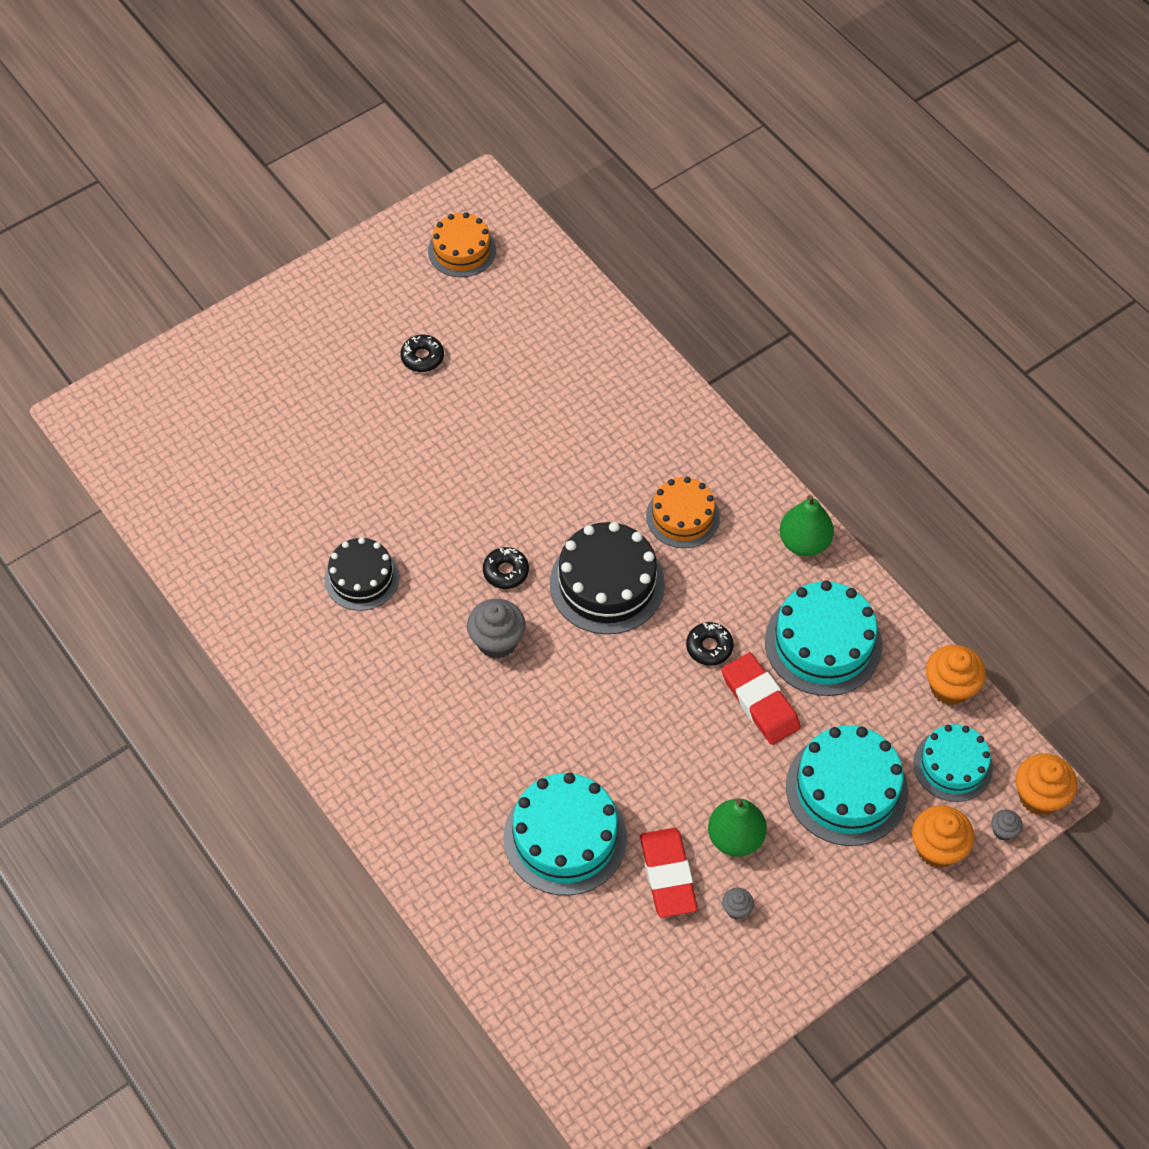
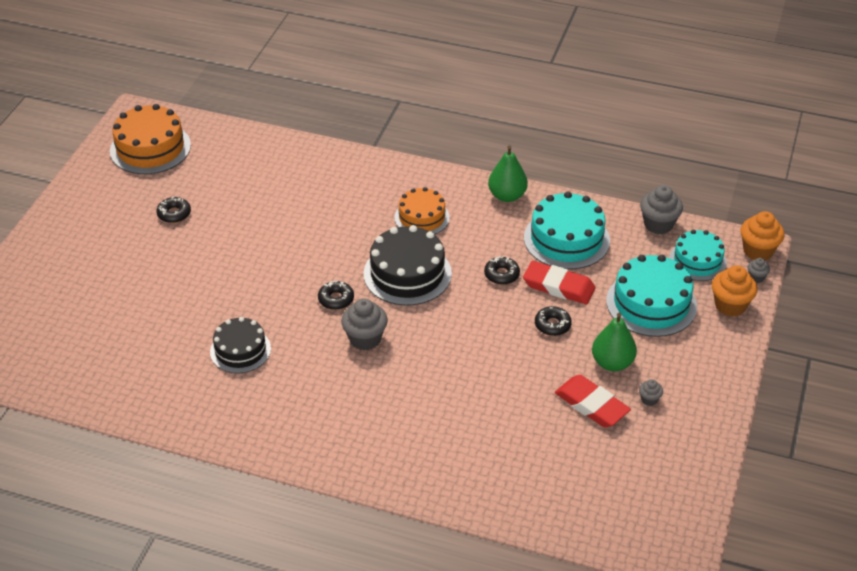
camera: 35 degrees left, 15 degrees down
orange cake [428,212,496,277] -> orange cake [110,104,191,174], size x1.53
turquoise cake [504,773,627,896] -> none
orange cupcake [926,645,986,705] -> grey cupcake [640,185,683,234]
none -> black donut [535,306,572,336]

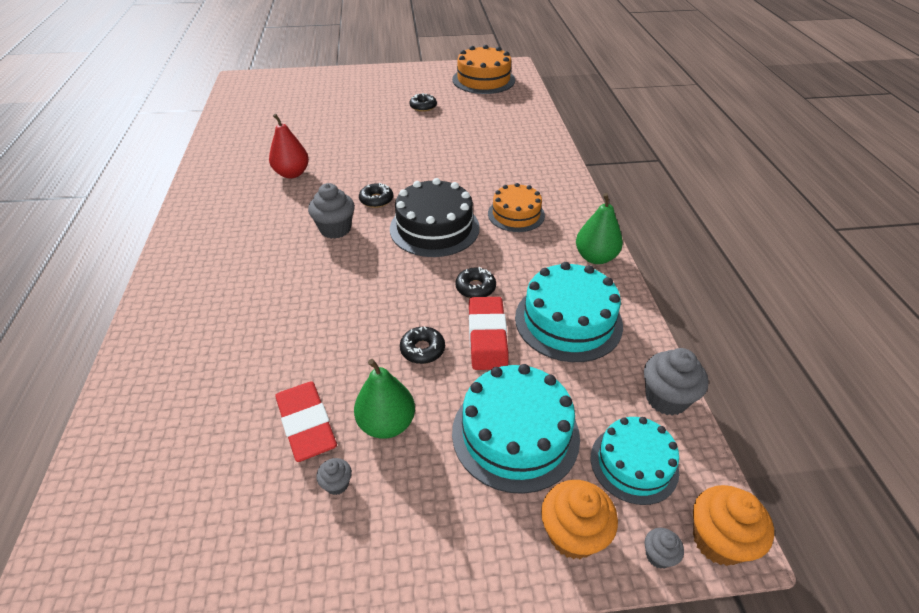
camera: 65 degrees right, 0 degrees up
black cake [210,317,271,373] -> red pear [269,114,309,178]
red eraser [555,375,631,428] -> red eraser turned 45 degrees counterclockwise [275,381,337,462]

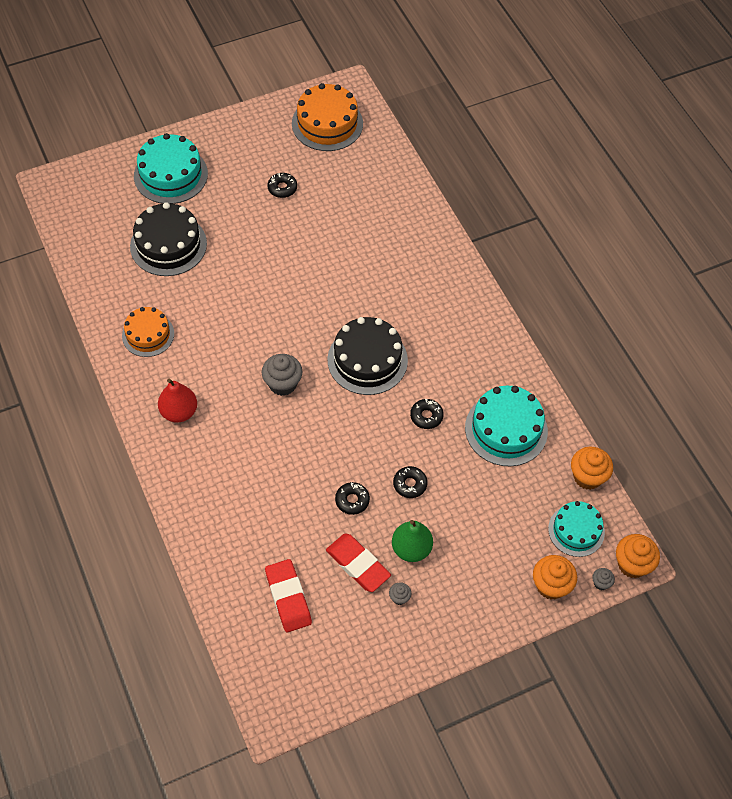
camera: 20 degrees left, 15 degrees up
red pear [269,114,309,178] -> red pear moved to [158,379,197,423]
black donut [359,183,393,208] -> black donut moved to [335,482,370,515]
turquoise cake [452,364,580,494] -> turquoise cake moved to [134,133,208,204]
red eraser [469,297,509,370] -> red eraser moved to [265,559,312,633]
orange cake [488,183,545,232] -> orange cake moved to [122,307,174,357]
green pear [576,193,623,264] -> none
grey cupcake [644,348,709,416] -> orange cupcake [571,447,613,490]
none -> black cake [130,202,207,276]

